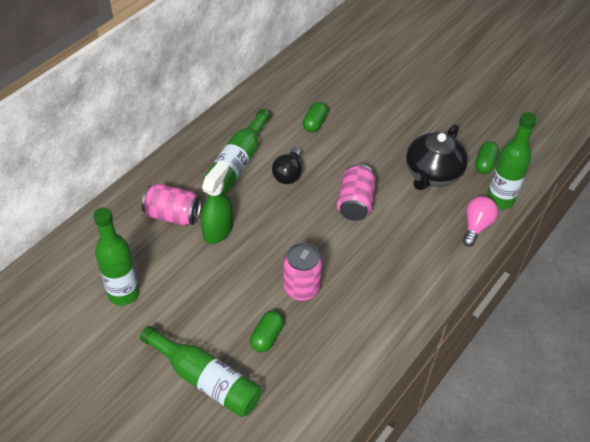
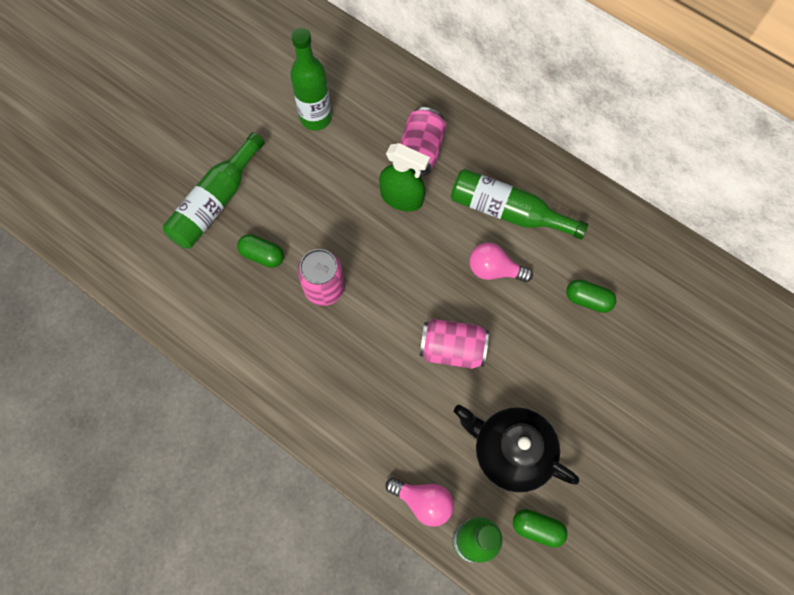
camera: 90 degrees right, 20 degrees up
black light bulb [272,147,302,184] -> pink light bulb [469,243,533,282]

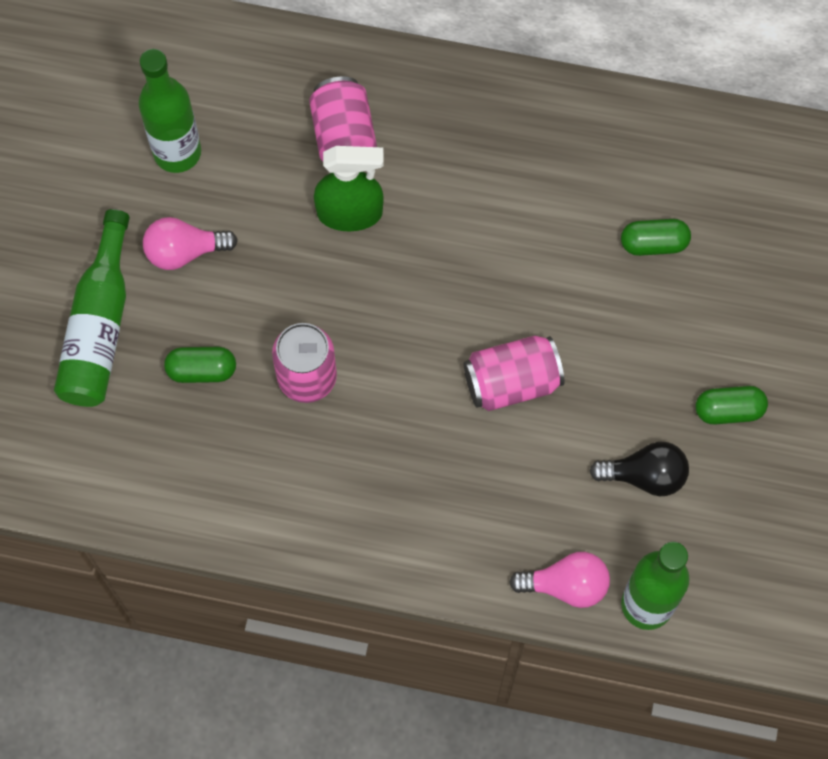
camera: 25 degrees left, 0 degrees up
green bottle [451,169,588,240] -> none
black teapot [454,405,580,493] -> black light bulb [590,442,689,496]
pink light bulb [469,243,533,282] -> pink light bulb moved to [143,217,238,270]
green capsule [513,509,568,548] -> green capsule moved to [696,386,768,425]

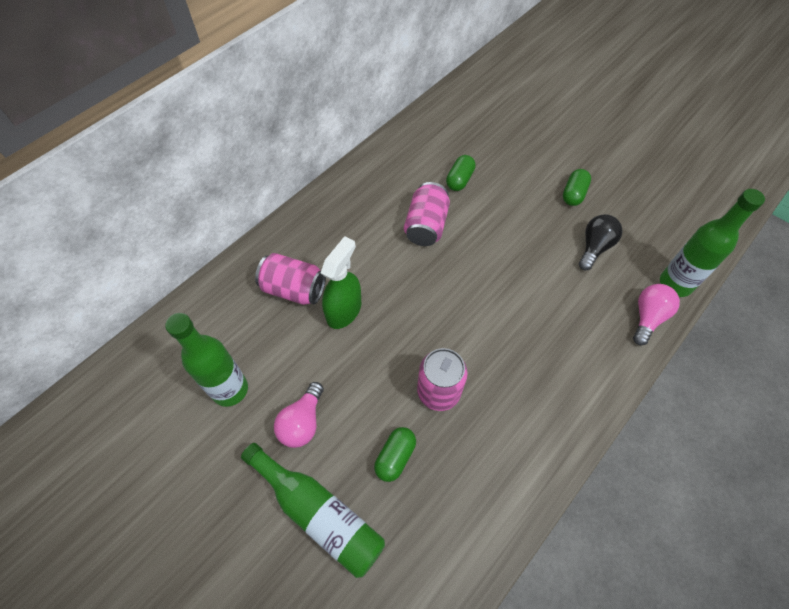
camera: 60 degrees left, 10 degrees down
pink can [464,335,564,411] -> pink can moved to [404,182,450,246]

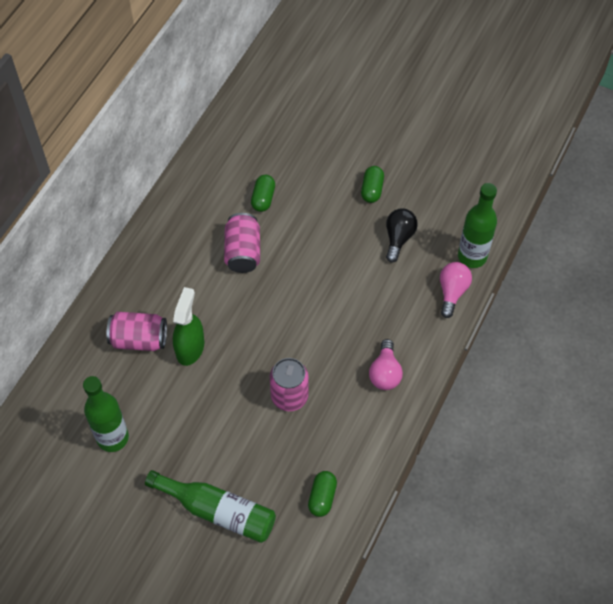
camera: 15 degrees left, 0 degrees up
pink light bulb [274,382,324,448] -> pink light bulb moved to [369,339,403,390]
green capsule [374,427,416,482] -> green capsule moved to [308,471,337,517]

